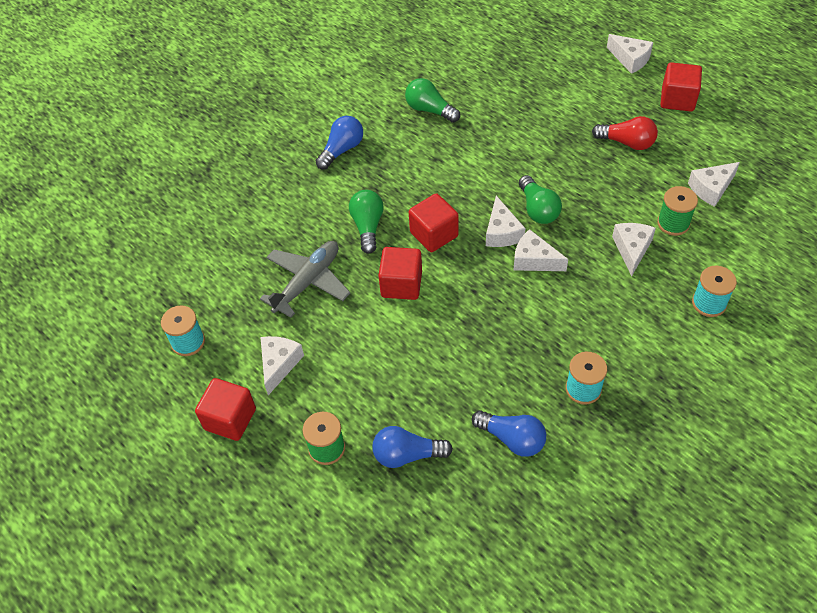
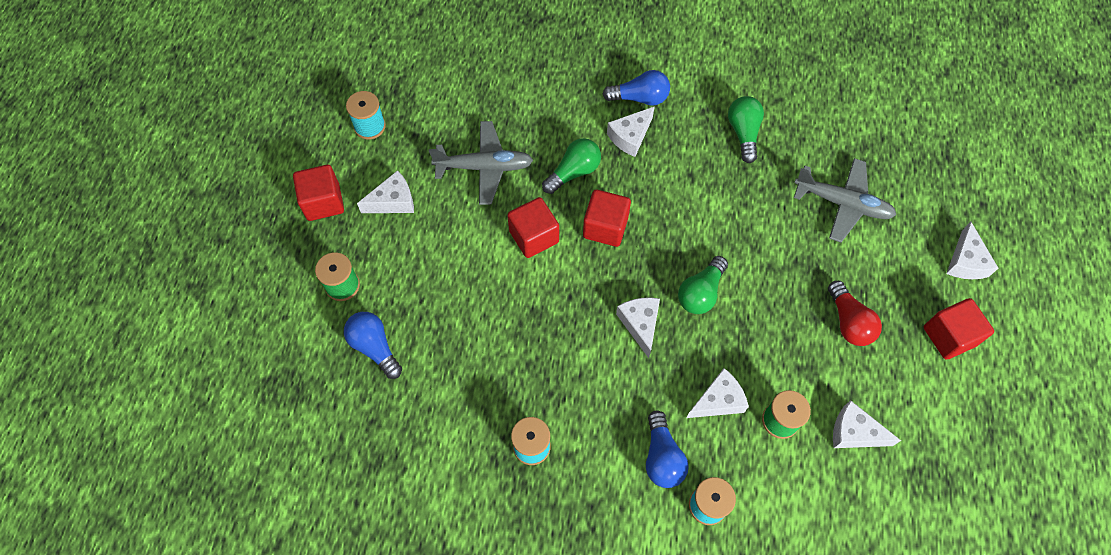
camera: 50 degrees right, 10 degrees up
blue light bulb [472,410,546,457] -> blue light bulb moved to [646,410,688,488]
white cheese [486,196,526,247] -> white cheese moved to [607,106,655,157]
none -> grey plane [794,158,896,242]

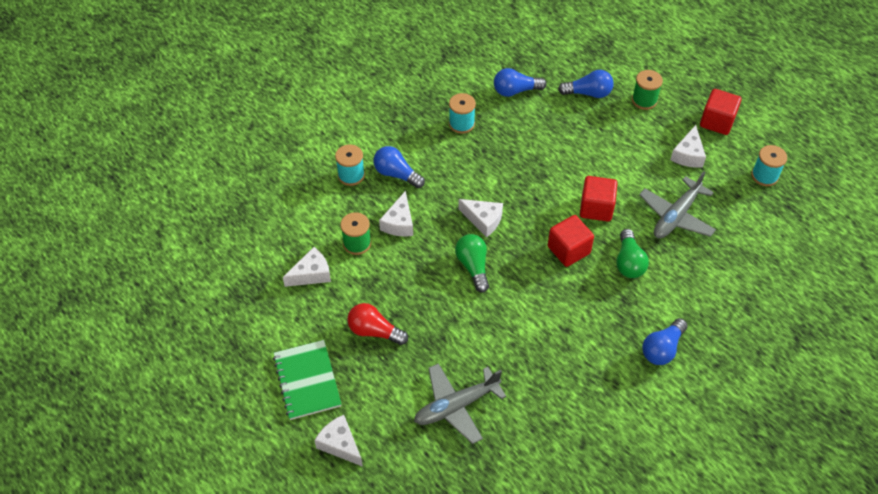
camera: 130 degrees right, 10 degrees down
white cheese [607,106,655,157] -> none
green light bulb [728,96,764,163] -> none
red cube [924,298,994,360] -> green notebook [273,340,342,420]
none -> blue light bulb [494,68,546,97]

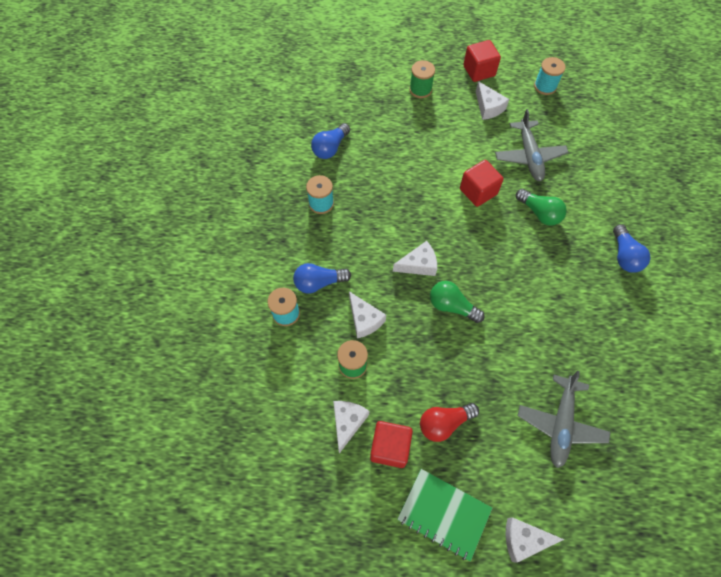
camera: 45 degrees left, 10 degrees up
red cube [548,215,594,267] -> red cube moved to [370,421,413,468]
blue light bulb [558,70,614,98] -> none

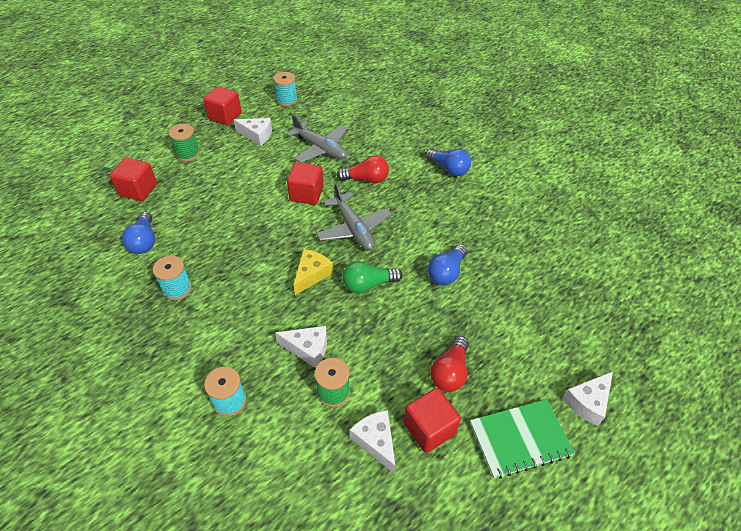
camera: 45 degrees left, 15 degrees down
blue light bulb [293,263,351,294] -> blue light bulb moved to [428,244,468,285]
white cheese [393,241,437,276] -> yellow cheese [293,249,333,295]
green light bulb [516,189,567,226] -> red light bulb [336,156,389,183]
grey plane [518,371,610,468] -> grey plane moved to [316,183,392,251]
none -> red cube [110,158,157,201]

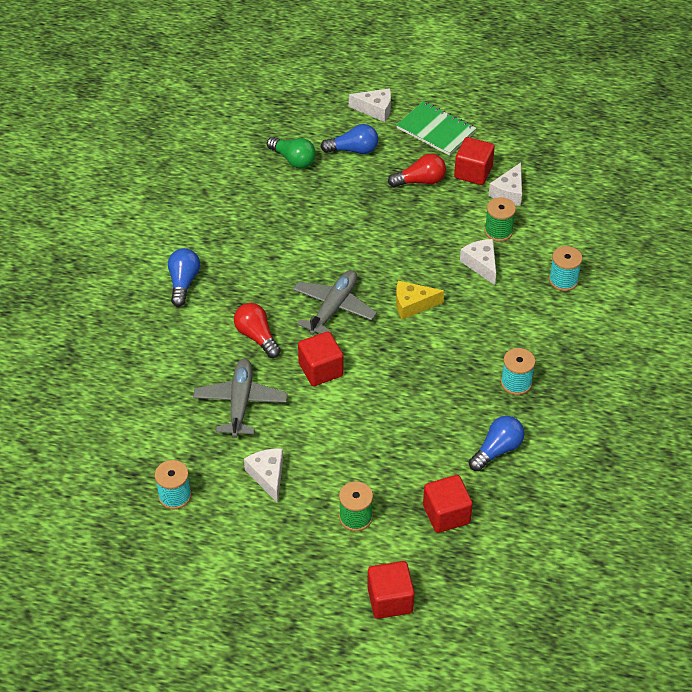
camera: 125 degrees left, 0 degrees up
red cube [203,86,242,125] -> red cube moved to [367,561,415,619]
green light bulb [342,261,402,293] -> green light bulb moved to [267,137,316,169]
blue light bulb [428,244,468,285] -> blue light bulb moved to [320,124,378,154]

